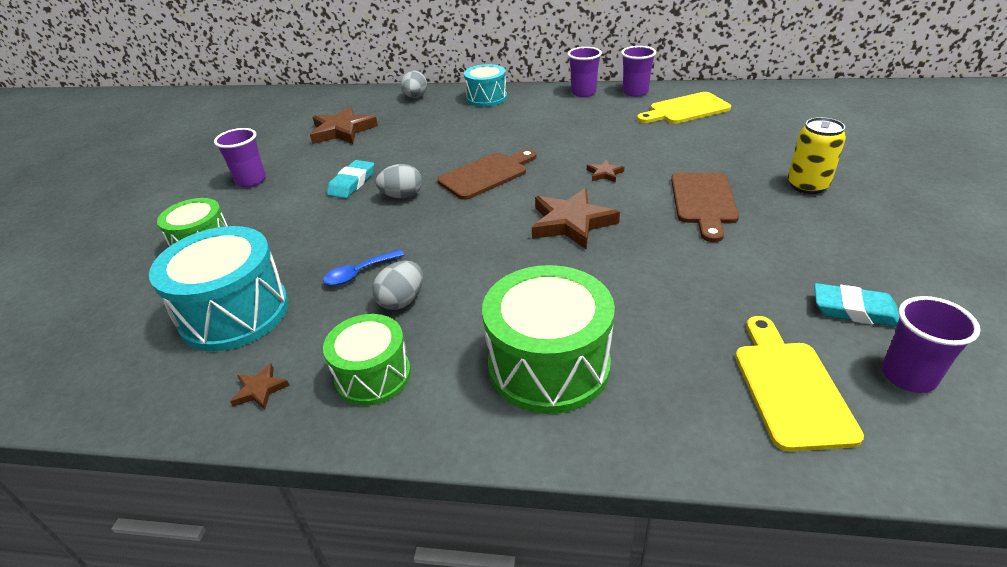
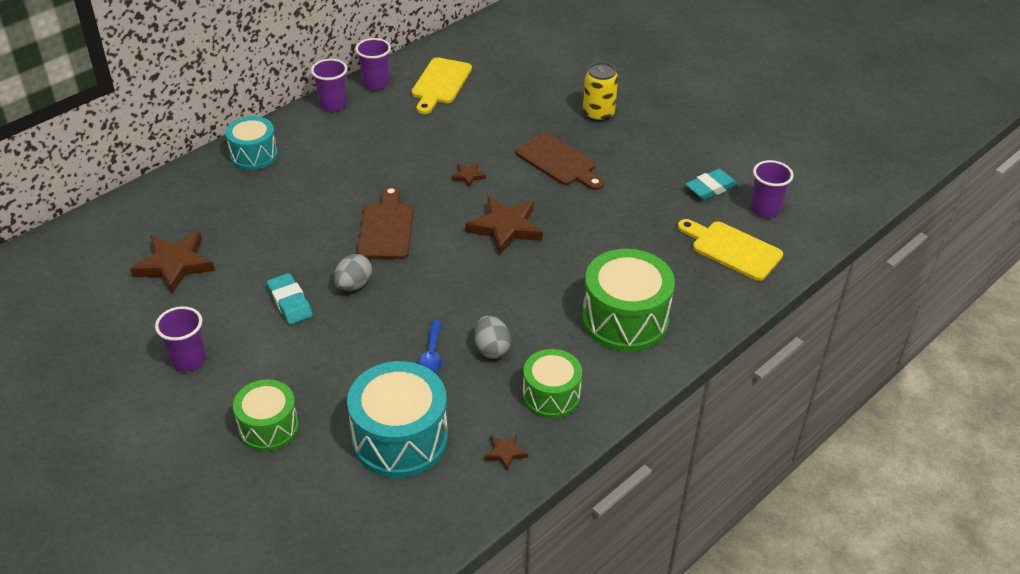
camera: 55 degrees left, 5 degrees up
grey egg [401,70,427,98] -> none

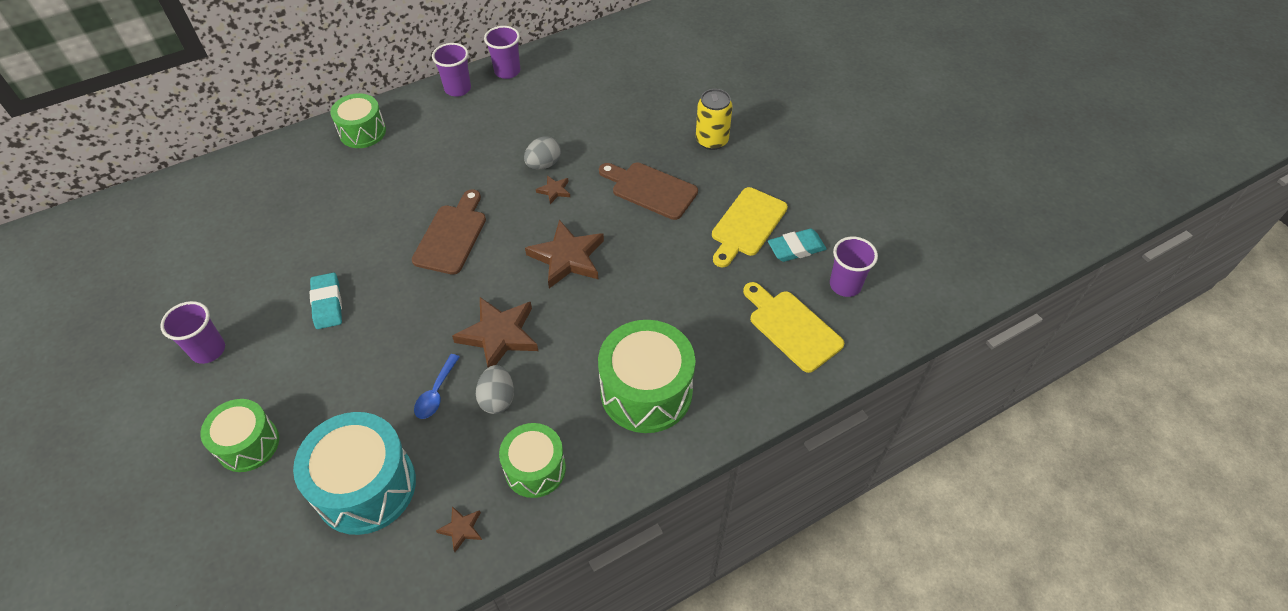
camera: 15 degrees right, 10 degrees up
brown star [130,232,215,294] -> brown star moved to [452,297,538,367]
turquoise drum [225,116,278,170] -> green drum [330,93,386,148]
grey egg [334,254,372,291] -> grey egg moved to [524,136,561,170]
yellow cutting board [411,57,472,114] -> yellow cutting board moved to [712,187,788,267]
brown cutting board [516,132,604,190] -> brown cutting board turned 150 degrees clockwise [599,163,698,220]

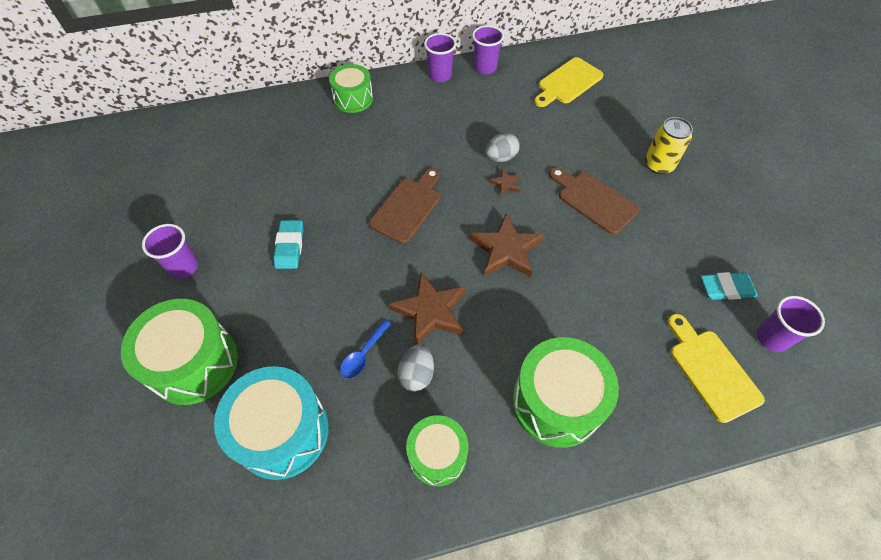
camera: 15 degrees right, 5 degrees up
green drum [200,399,279,472] -> green drum [121,299,238,405], size x1.60
brown star [436,506,482,552] -> none
yellow cutting board [712,187,788,267] -> yellow cutting board moved to [534,57,604,107]

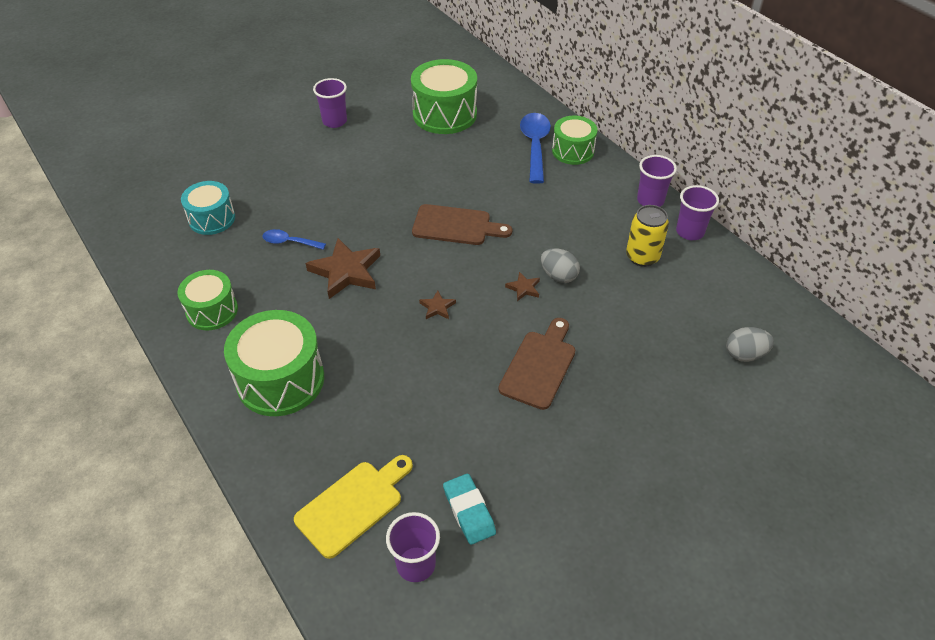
camera: 70 degrees right, 10 degrees down
green drum [121,299,238,405] -> green drum moved to [411,59,477,134]
turquoise drum [214,366,329,480] -> turquoise drum [181,181,235,235], size x0.63
turquoise eraser [273,220,304,269] -> none
grey egg [397,344,434,392] -> grey egg moved to [726,327,774,362]
brown star [470,213,544,277] -> brown star [419,290,456,319], size x0.47
yellow cutting board [534,57,604,107] -> none
yellow can [645,117,693,174] -> yellow can moved to [626,205,669,267]
none -> blue spoon [520,113,551,184]

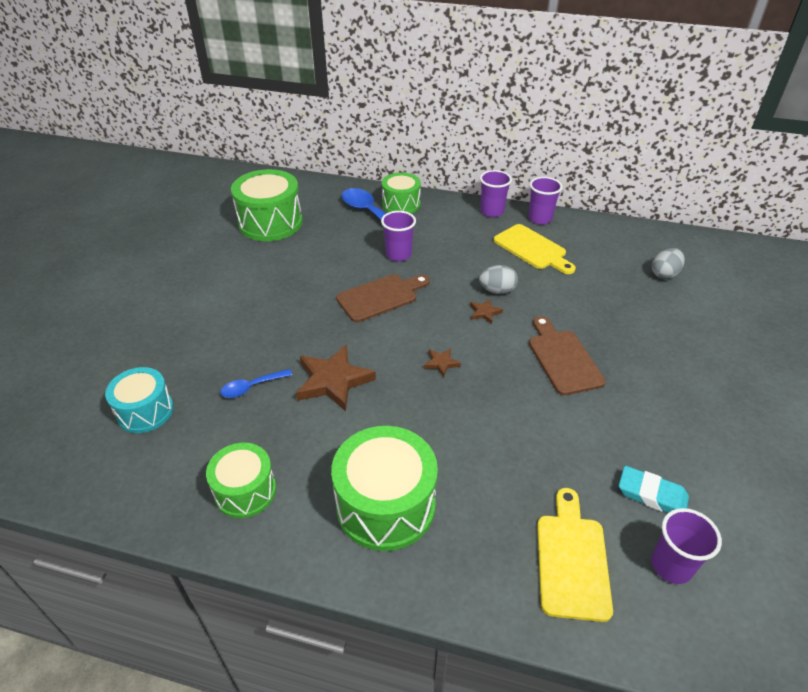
camera: 40 degrees left, 5 degrees down
purple cup [313,78,347,128] -> purple cup moved to [381,211,416,261]
yellow can [626,205,669,267] -> yellow cutting board [494,224,576,274]

